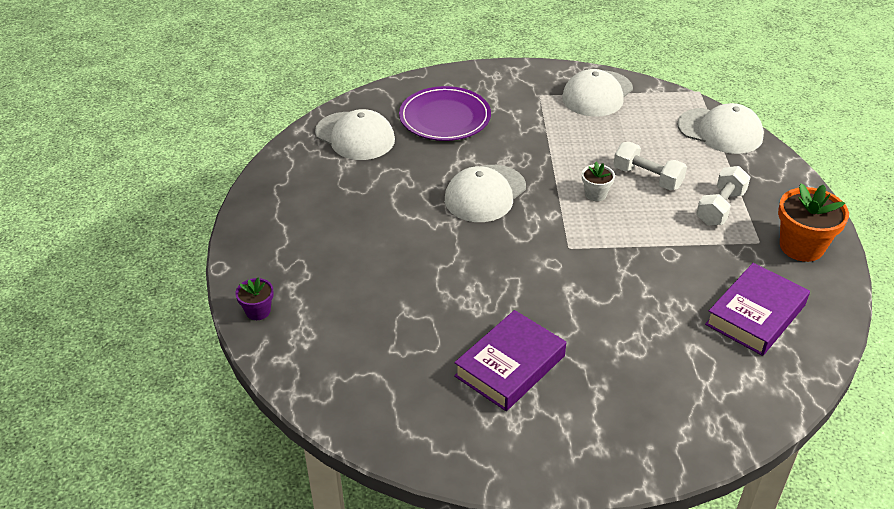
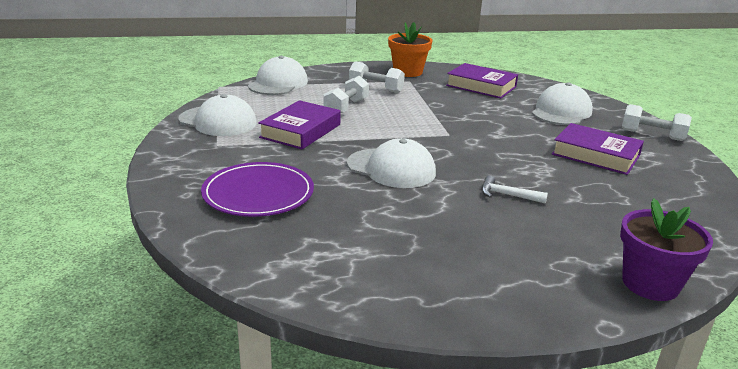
camera: 100 degrees left, 15 degrees down
purple flower pot [235,277,274,320] -> purple flower pot [620,198,713,301], size x1.88
white cap [315,109,395,160] -> white cap moved to [532,83,593,125]
white flower pot [582,161,615,201] -> none
none -> purple book [258,100,341,149]
none -> white hammer [482,175,548,204]
none -> white dumbbell [622,104,692,141]

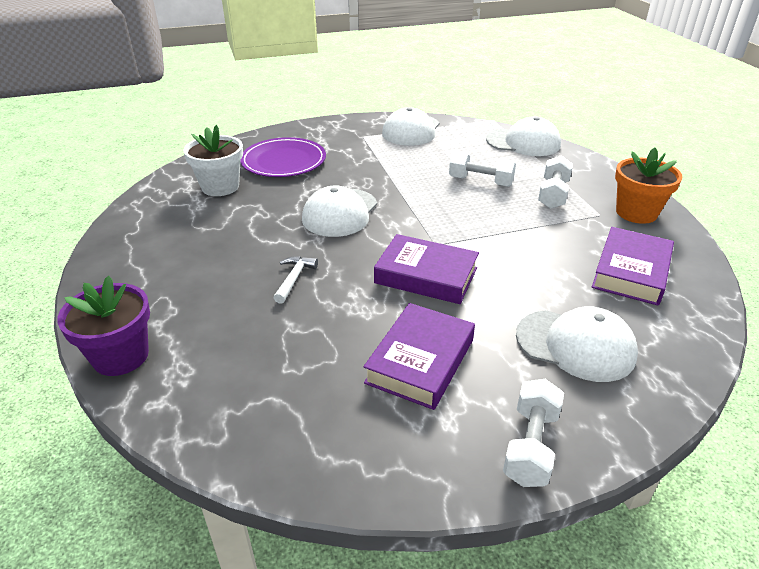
camera: 85 degrees right, 10 degrees up
purple book [258,100,341,149] -> purple book moved to [374,234,479,304]
none -> white flower pot [183,125,243,196]

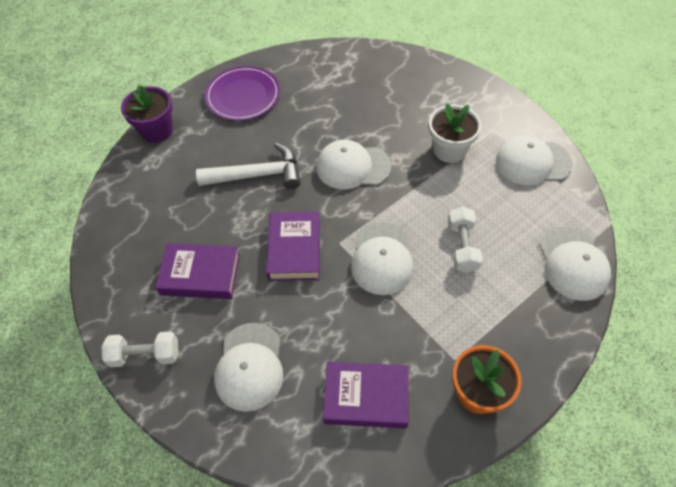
camera: 70 degrees right, 20 degrees up
white flower pot [183,125,243,196] -> white flower pot moved to [429,103,482,163]
purple plate [240,137,326,177] -> purple plate moved to [205,66,280,121]
white hammer [274,256,318,304] -> white hammer [196,143,301,189], size x2.02
white dumbbell [538,155,573,209] -> none
none -> white cap [351,222,414,295]

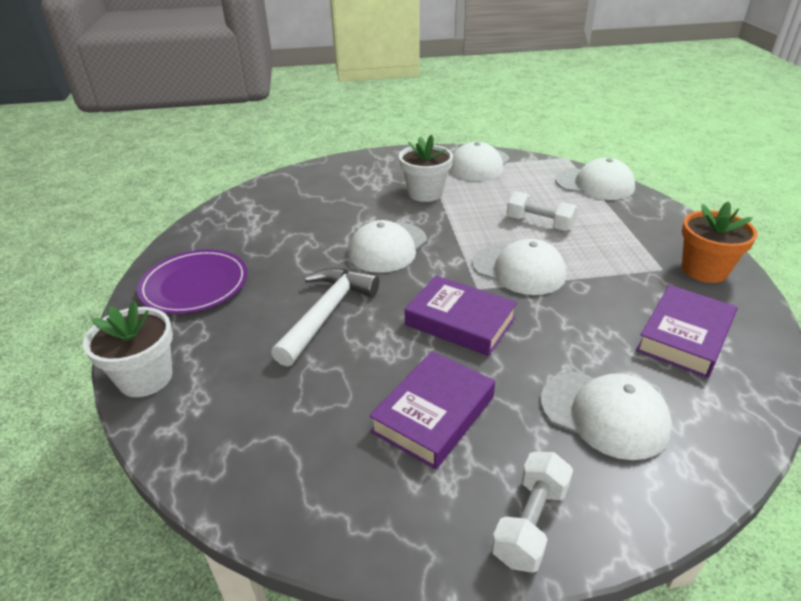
camera: 60 degrees left, 20 degrees down
purple flower pot [121,85,173,143] -> white flower pot [83,301,173,397]

